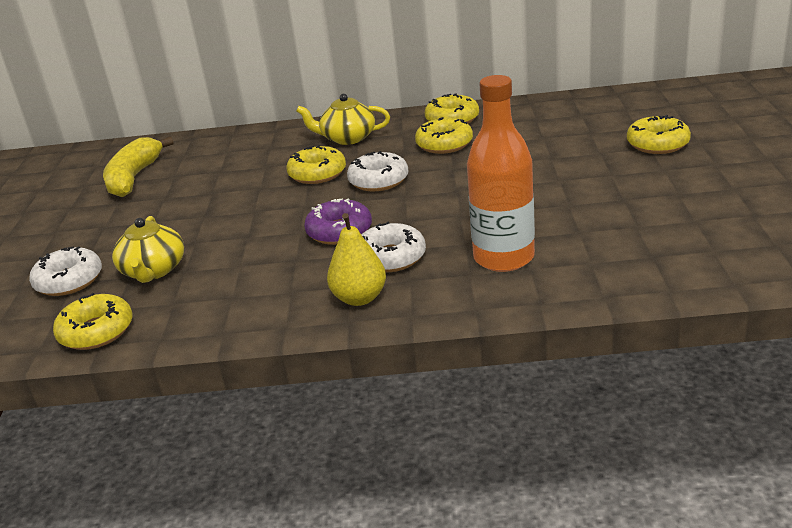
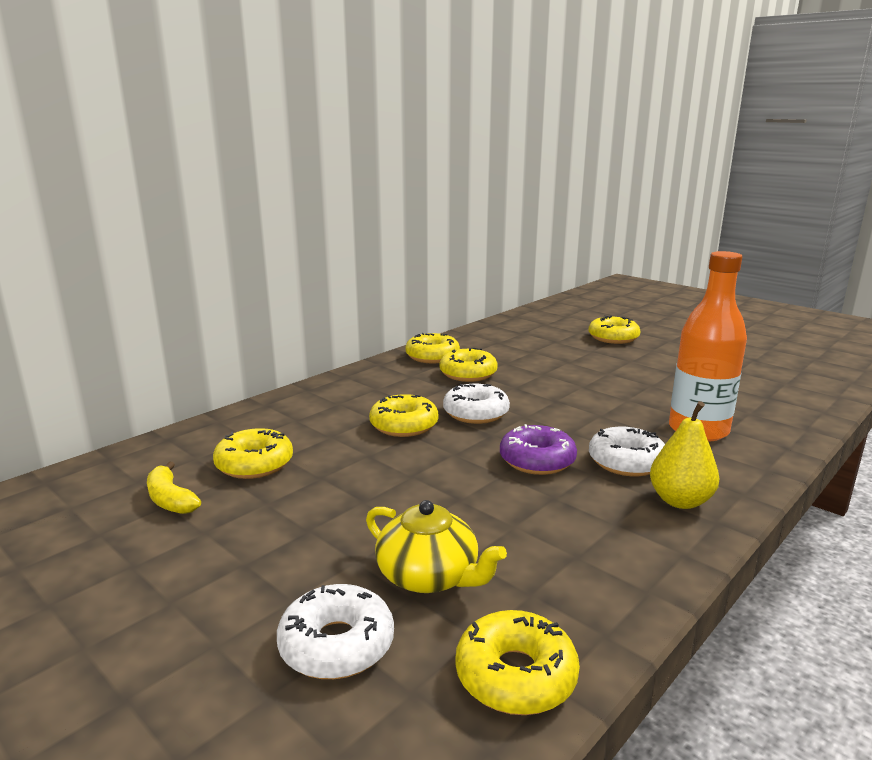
camera: 50 degrees left, 10 degrees down
yellow banana [103,136,173,197] -> yellow banana [147,462,201,514], size x0.58
yellow teapot [296,94,390,145] -> none
none -> yellow donut [213,428,293,479]

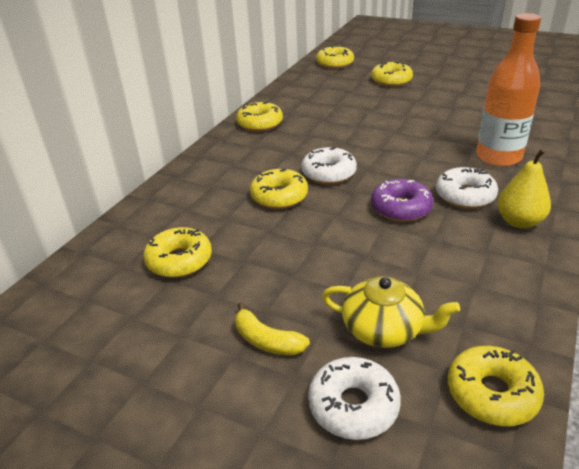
camera: 15 degrees left, 15 degrees up
yellow banana [147,462,201,514] -> yellow banana moved to [235,302,310,355]
yellow donut [439,348,498,382] -> yellow donut moved to [316,46,354,69]

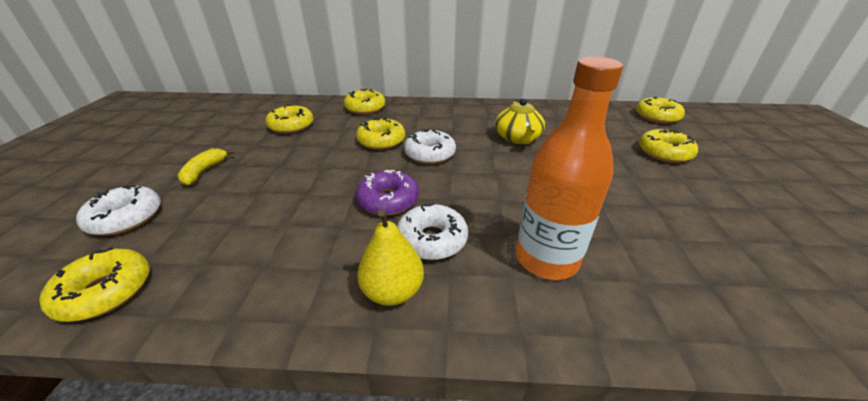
camera: 65 degrees right, 0 degrees up
yellow donut [236,102,283,131] -> yellow donut moved to [344,89,385,114]
yellow teapot [322,276,460,348] -> yellow teapot moved to [495,98,545,144]

